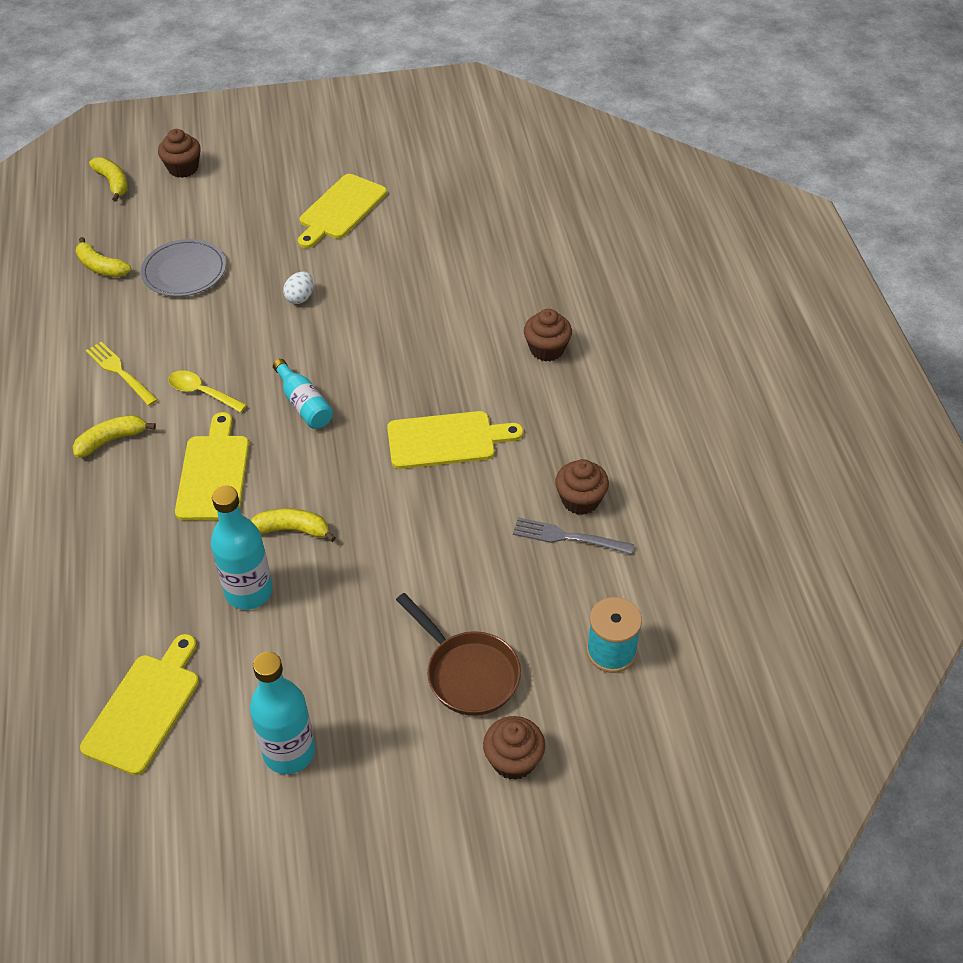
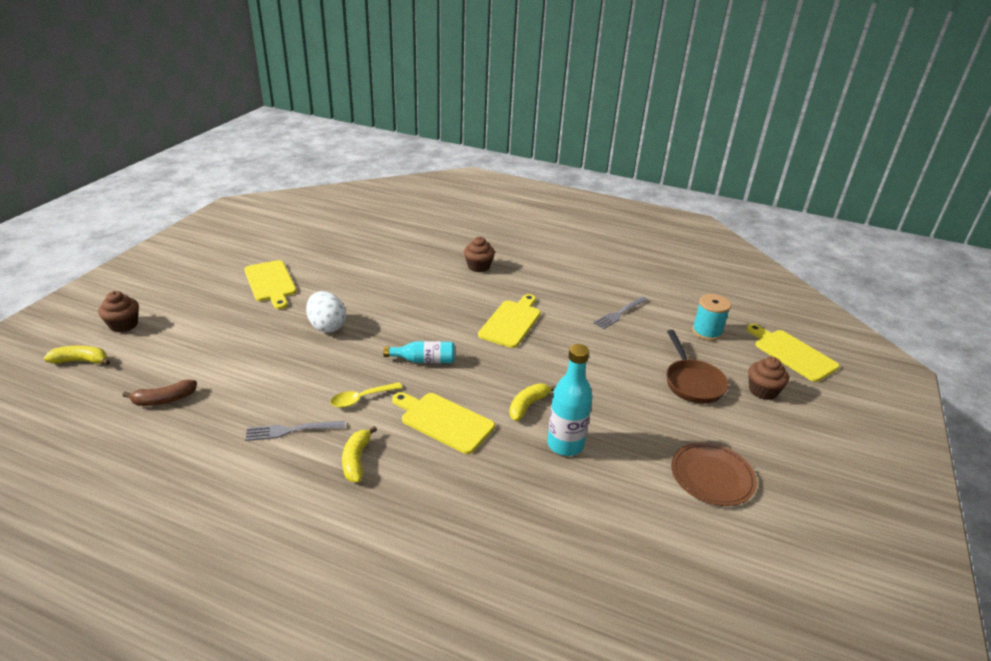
camera: 60 degrees left, 15 degrees down
yellow banana [76,237,131,277] -> brown banana [122,379,197,406]
yellow cutting board [80,634,199,775] -> yellow cutting board moved to [747,324,840,382]
yellow fork [86,342,158,406] -> grey fork [245,421,345,441]
grey plate [141,239,226,297] -> none
turquoise bottle [250,652,315,774] -> brown plate [671,442,757,506]
white egg [283,272,314,304] -> white egg [306,291,346,333], size x1.73
brown pan [396,593,521,716] -> brown pan turned 90 degrees clockwise [666,330,729,404]
brown cupcake [555,459,609,515] -> none

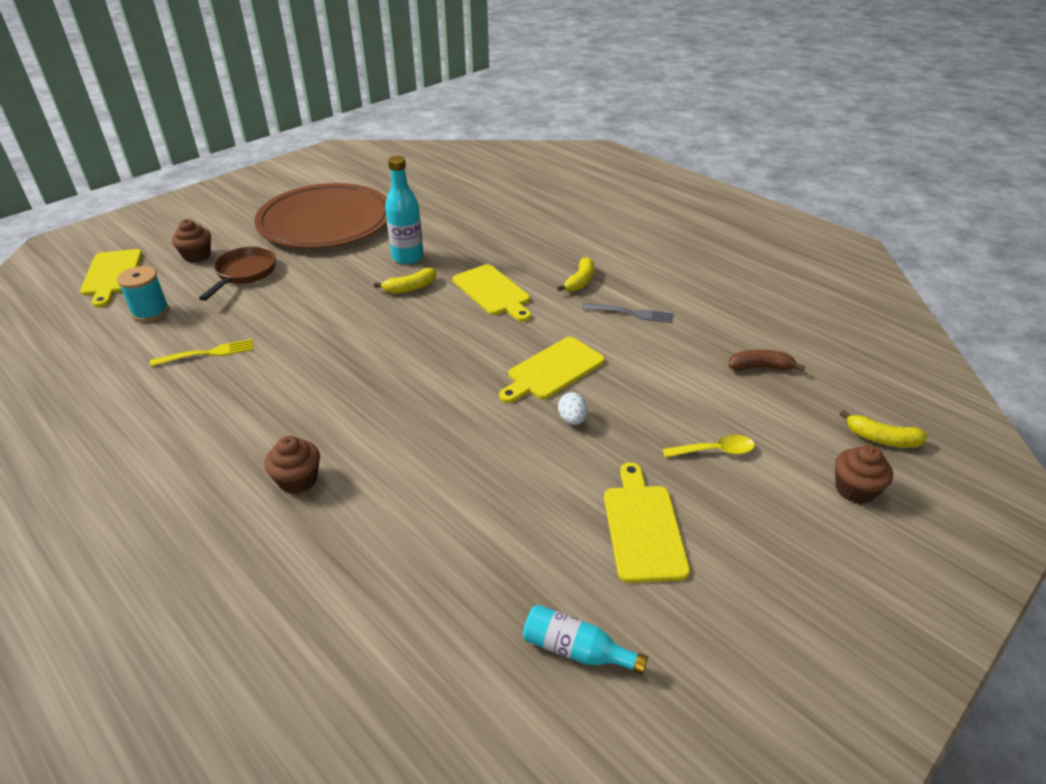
camera: 155 degrees left, 5 degrees up
white egg [306,291,346,333] -> white egg [558,392,587,425], size x0.58
yellow spoon [330,382,402,408] -> yellow spoon moved to [662,435,755,458]
turquoise bottle [383,341,455,363] -> turquoise bottle moved to [523,605,648,675]
yellow cutting board [478,294,541,348] -> yellow cutting board moved to [499,337,605,403]
grey fork [593,297,648,329] -> yellow fork [150,339,254,367]
brown plate [671,442,757,506] -> brown plate [254,183,387,248], size x2.10

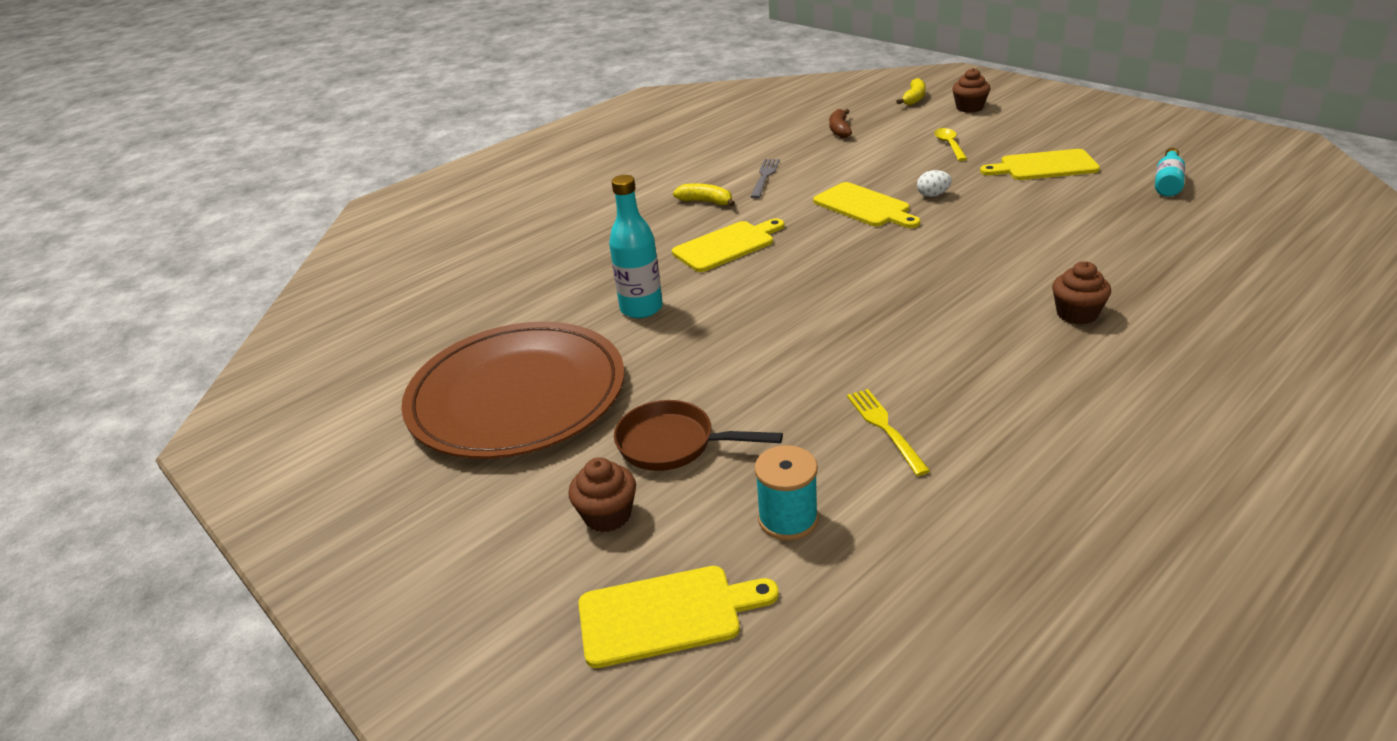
camera: 85 degrees left, 5 degrees down
yellow banana [374,268,437,294] -> none

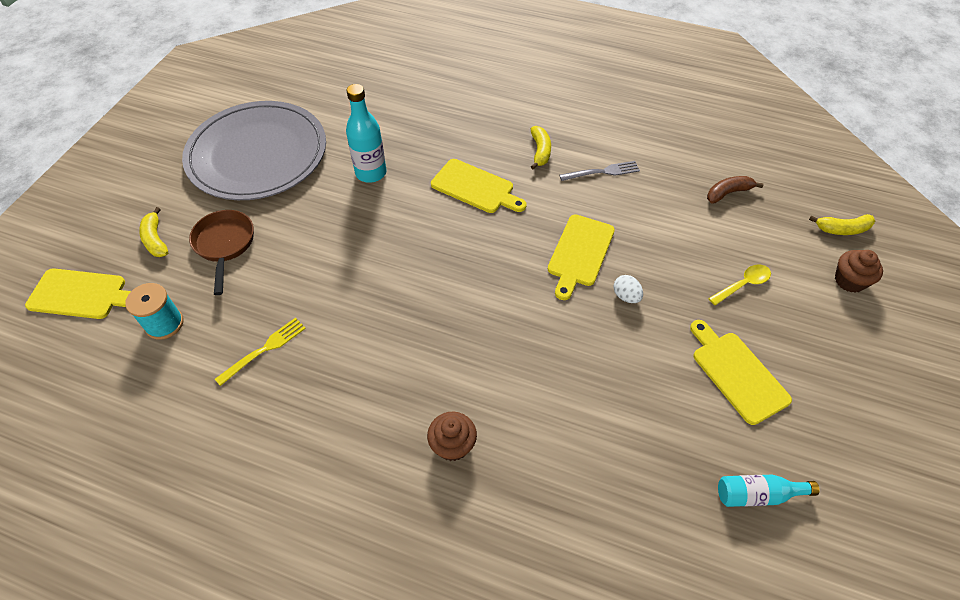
camera: 60 degrees right, 20 degrees up
brown plate [401,322,624,459] -> grey plate [182,101,326,200]
brown cupcake [568,457,636,532] -> yellow banana [139,207,168,257]
yellow cutting board [578,566,779,668] -> yellow cutting board turned 45 degrees counterclockwise [25,268,131,319]

